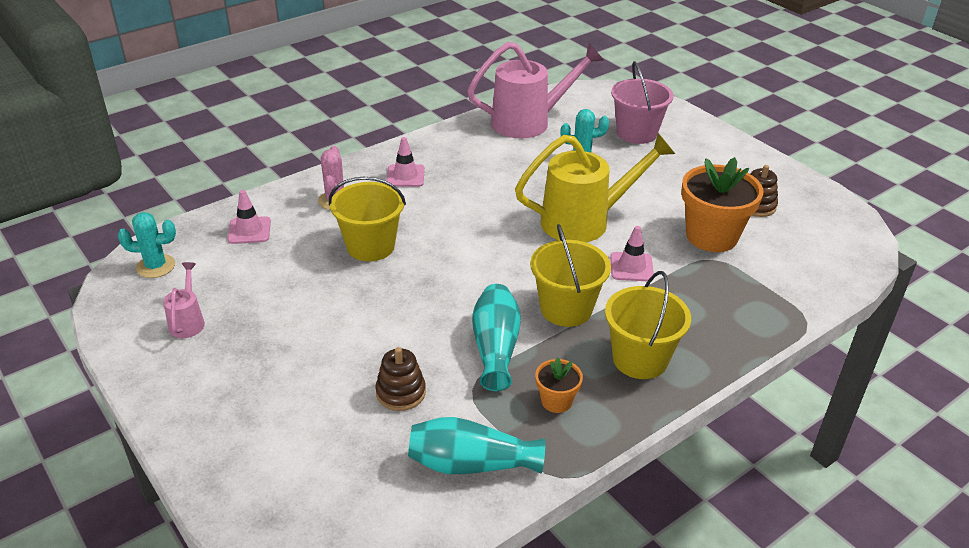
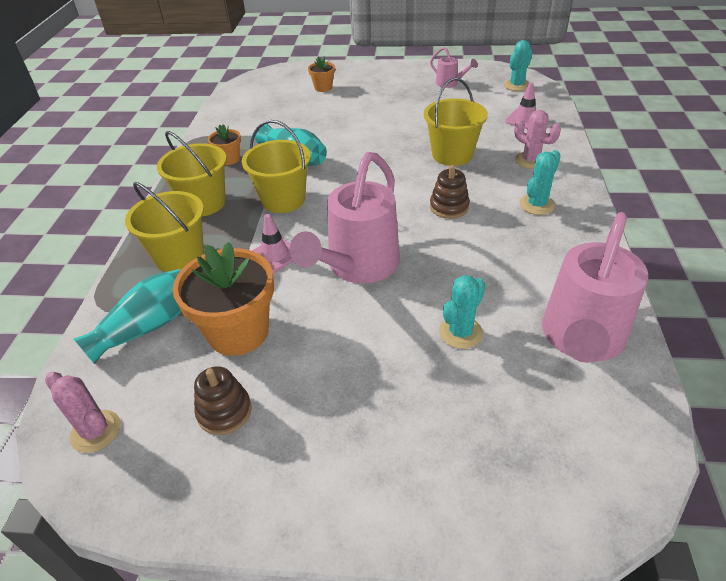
camera: 135 degrees right, 5 degrees up
brown stacking toy [375,347,426,411] -> brown stacking toy moved to [430,165,470,219]
pink traffic cone [386,137,425,187] -> turquoise cactus [520,150,561,215]
turquoise vase [408,417,545,474] -> turquoise vase moved to [74,269,181,364]
yellow watering can [515,133,675,242] -> pink watering can [290,152,400,284]
pink bucket [611,61,674,144] -> none
none -> pink cactus [45,372,121,453]
none -> yellow bucket [125,182,204,272]
none -> orange flower pot [308,56,335,92]

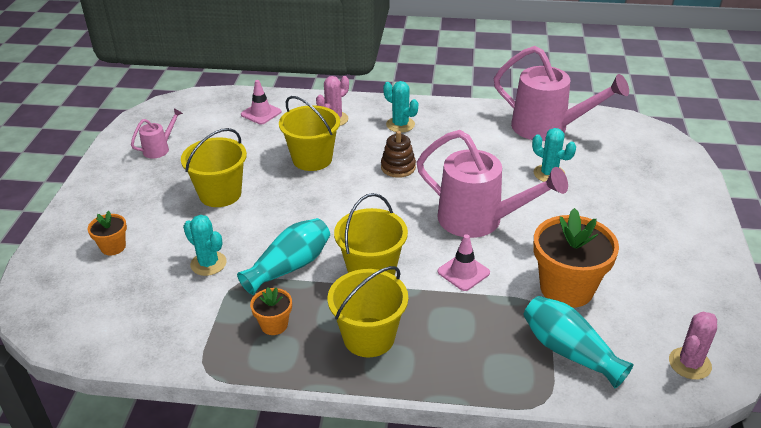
camera: 90 degrees left, 5 degrees down
yellow bucket [125,182,204,272] -> yellow bucket moved to [181,128,247,207]
brown stacking toy [194,366,252,435] -> none
turquoise cactus [504,40,532,91] -> turquoise cactus moved to [183,215,227,276]

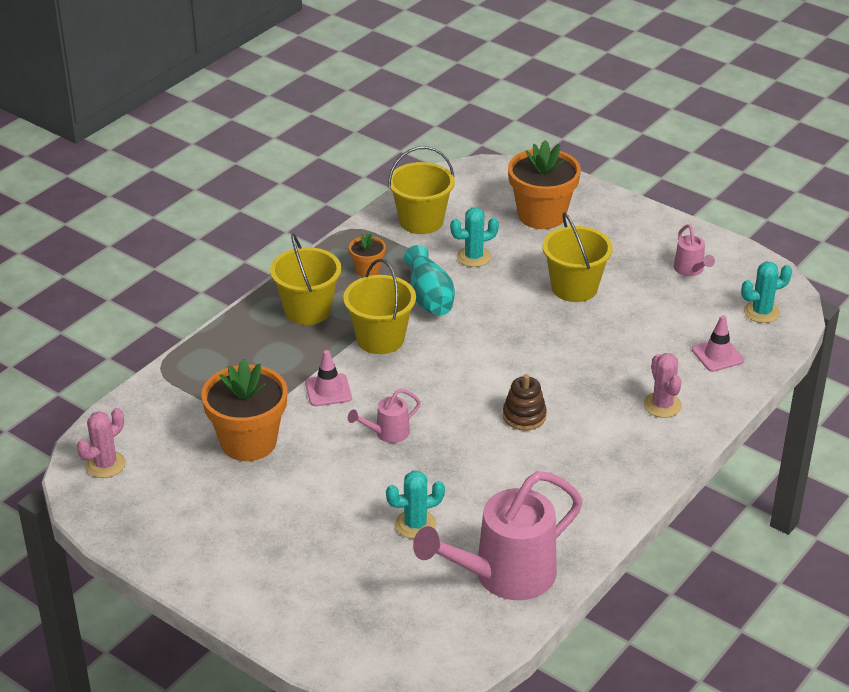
camera: 120 degrees right, 0 degrees up
orange flower pot [87,211,127,255] -> orange flower pot [508,140,581,229], size x2.04
yellow bucket [279,96,340,171] -> yellow bucket moved to [388,146,455,234]
turquoise cactus [383,81,418,133] -> turquoise cactus moved to [741,262,792,323]
pink watering can [416,130,568,238] -> pink watering can [348,389,421,443], size x0.46
turquoise vase [524,296,634,388] -> none
pink cactus [669,312,717,380] -> pink cactus turned 60 degrees clockwise [77,408,126,478]

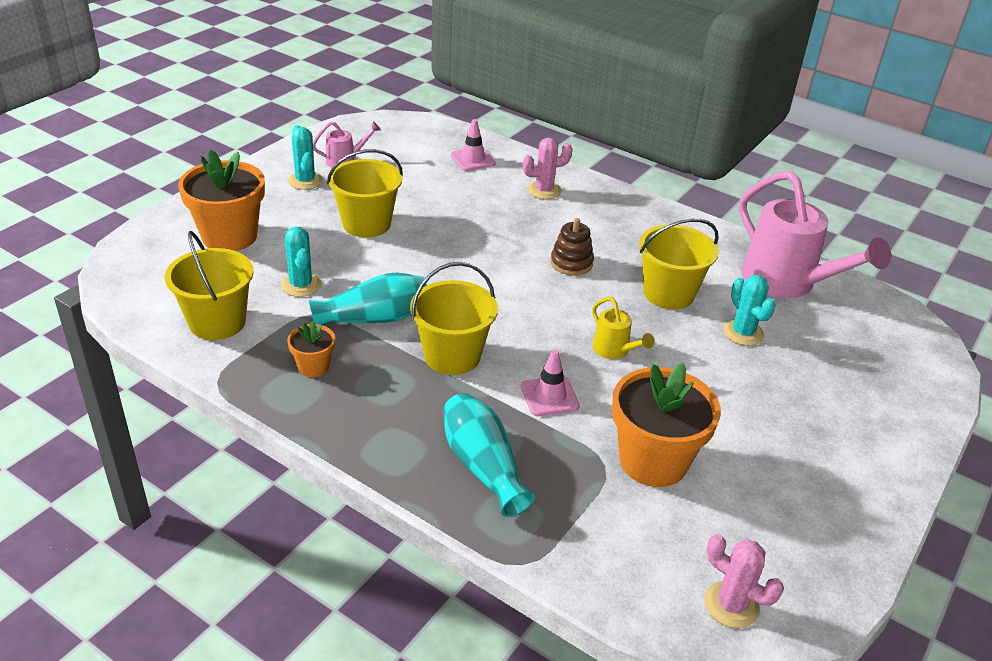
camera: 95 degrees left, 0 degrees up
yellow bucket [270,234,341,325] -> yellow bucket moved to [639,219,719,310]
pink watering can [348,389,421,443] -> yellow watering can [592,297,655,359]
turquoise cactus [741,262,792,323] -> turquoise cactus moved to [288,125,323,190]
none -> turquoise vase [444,393,535,517]

